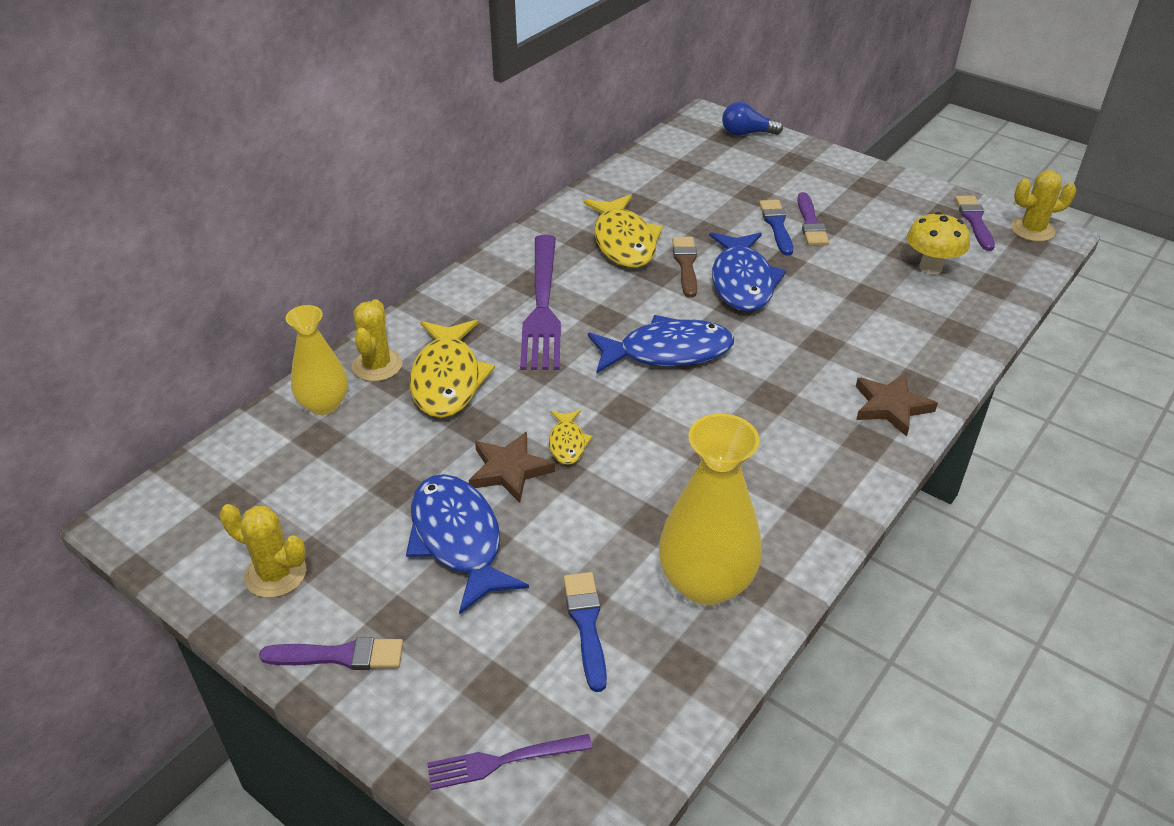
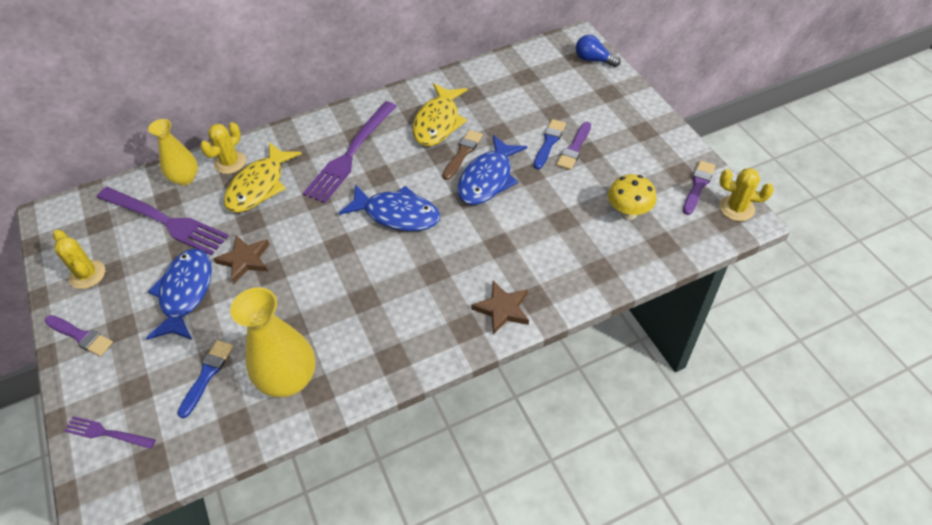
camera: 30 degrees right, 10 degrees up
yellow fish [549,410,593,465] -> none
none -> purple fork [97,187,229,256]

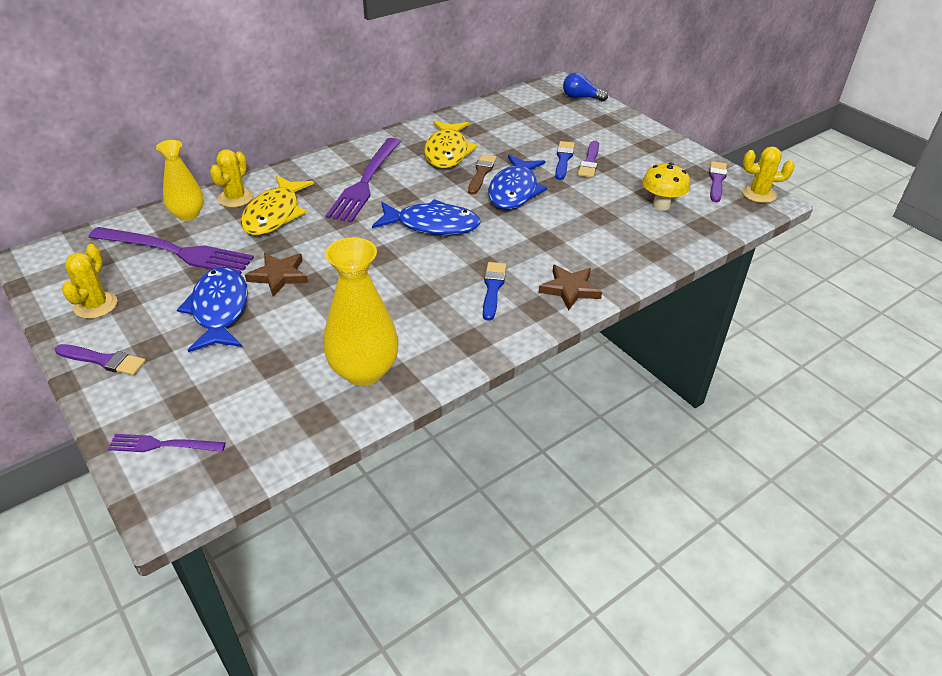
camera: 15 degrees left, 10 degrees down
yellow cactus [53,230,105,289] -> yellow cactus turned 60 degrees clockwise [62,244,117,319]
blue brush [178,340,233,418] -> blue brush moved to [483,262,506,321]

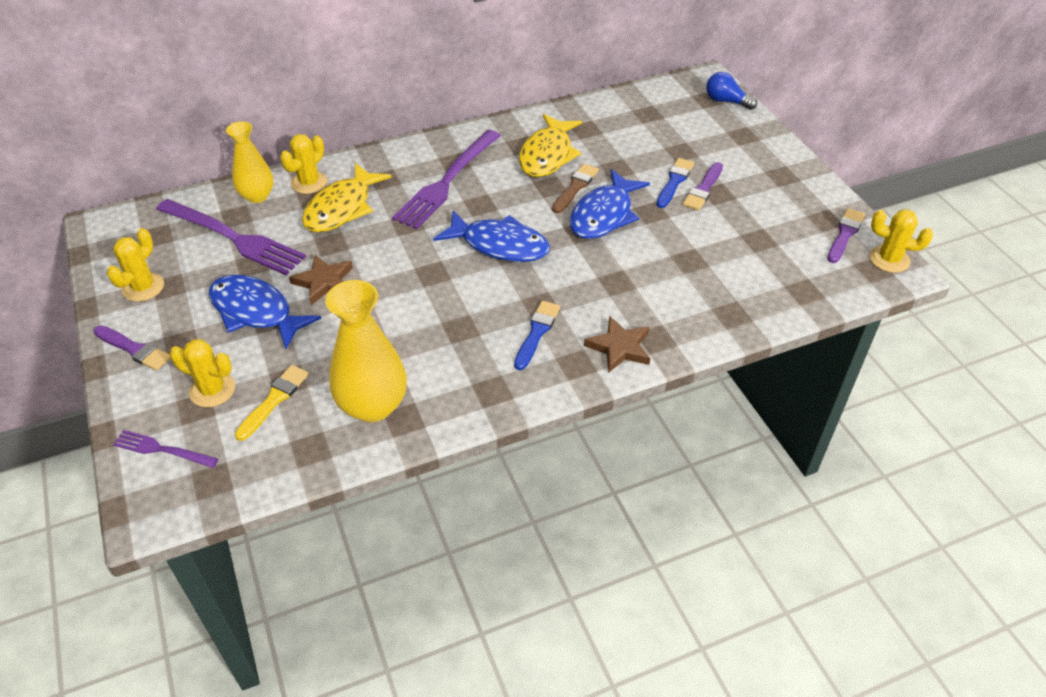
camera: 15 degrees right, 5 degrees up
blue fish [177,267,248,352] -> blue fish turned 60 degrees counterclockwise [209,275,322,349]
yellow mushroom [642,163,690,211] -> none
none -> yellow cactus [170,339,235,407]
none -> yellow brush [235,365,309,441]

